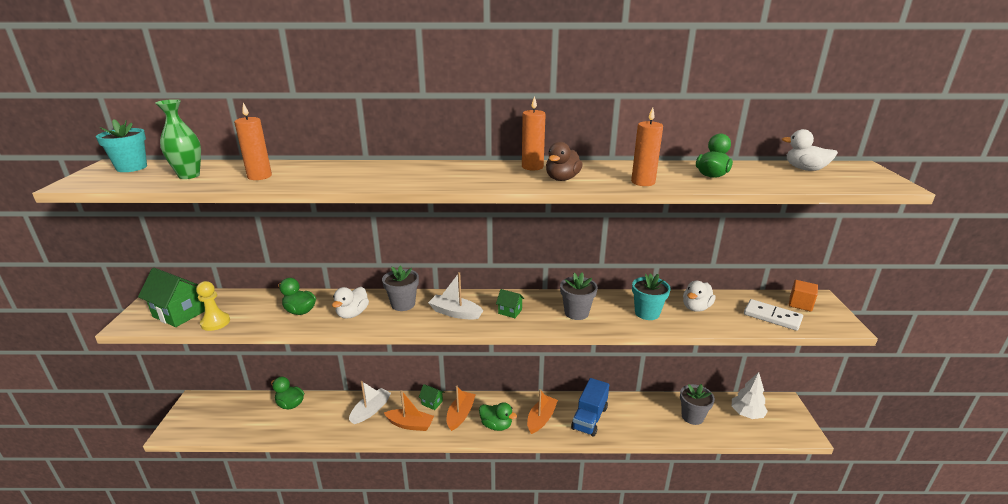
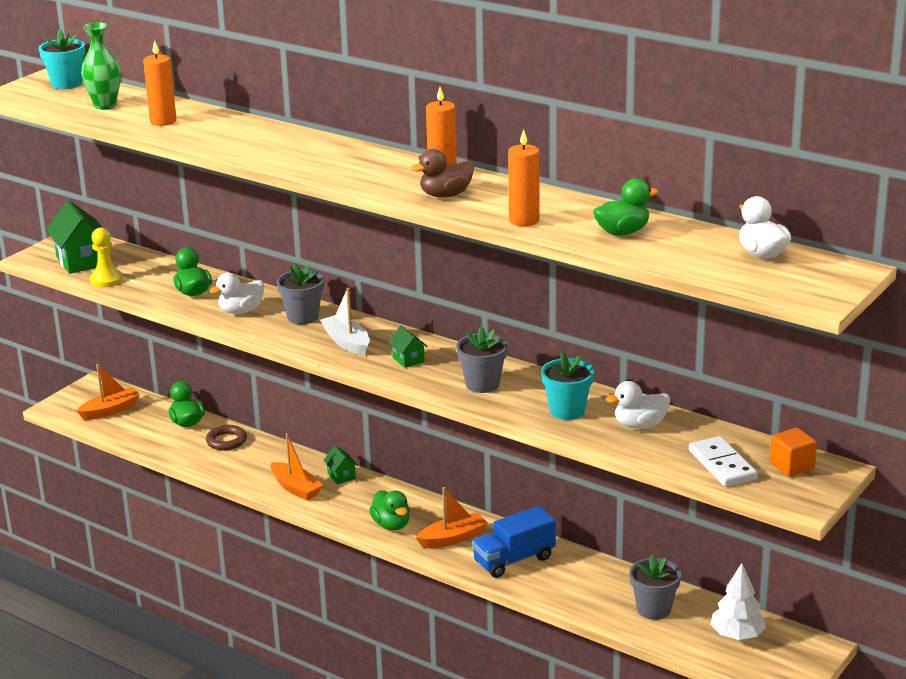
camera: 35 degrees right, 0 degrees up
white boat [349,381,391,424] -> none
orange boat [446,386,476,431] -> orange boat moved to [77,364,140,420]
none -> brown ring [206,425,247,450]

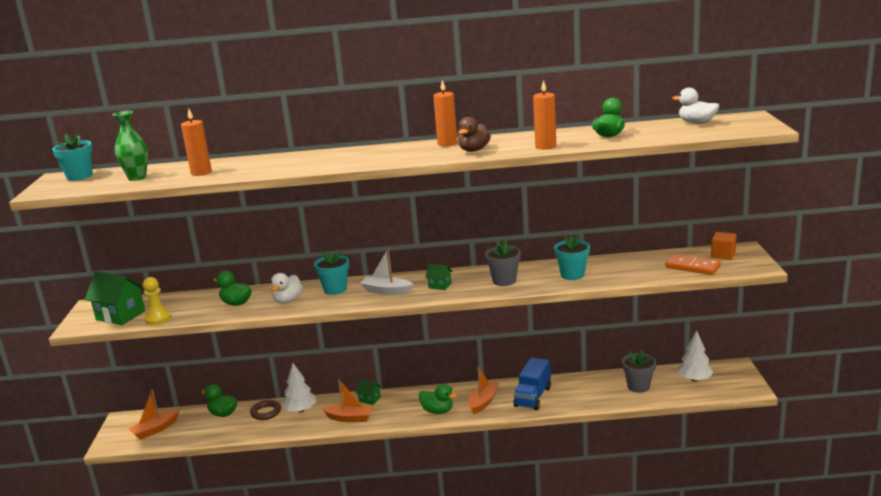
camera: 35 degrees left, 5 degrees down
orange boat [77,364,140,420] -> orange boat turned 150 degrees counterclockwise [129,390,179,440]
grey flower pot [277,263,324,324] -> turquoise flower pot [314,252,349,295]
white duck [606,381,670,429] -> none
white domino [689,436,758,487] -> orange domino [665,254,721,275]
none -> white tree [282,363,317,413]

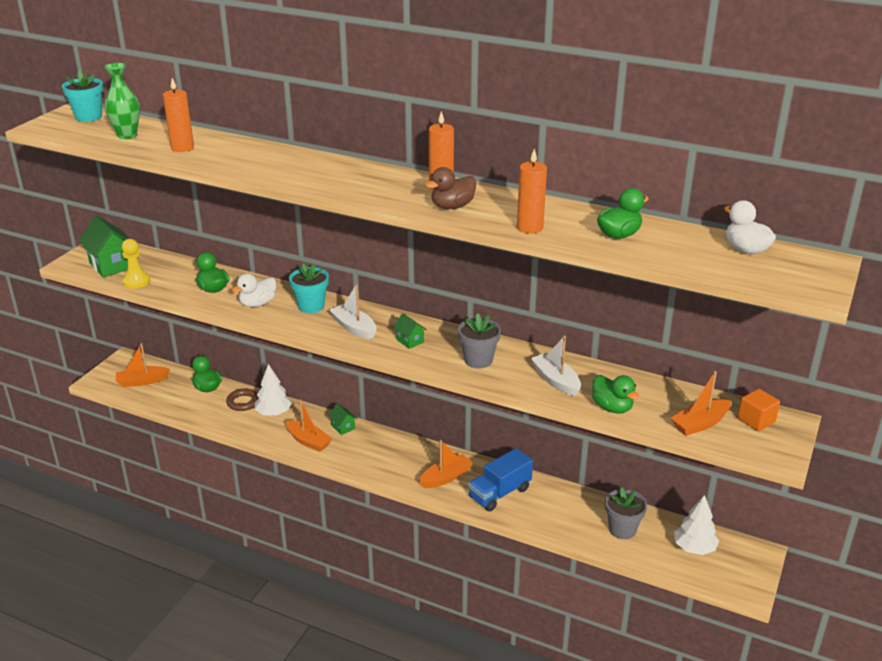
camera: 25 degrees right, 10 degrees up
green duck [419,384,457,414] -> green duck moved to [592,375,639,413]
turquoise flower pot [554,235,590,280] -> white boat [531,336,581,396]
orange domino [665,254,721,275] -> orange boat [671,371,731,436]

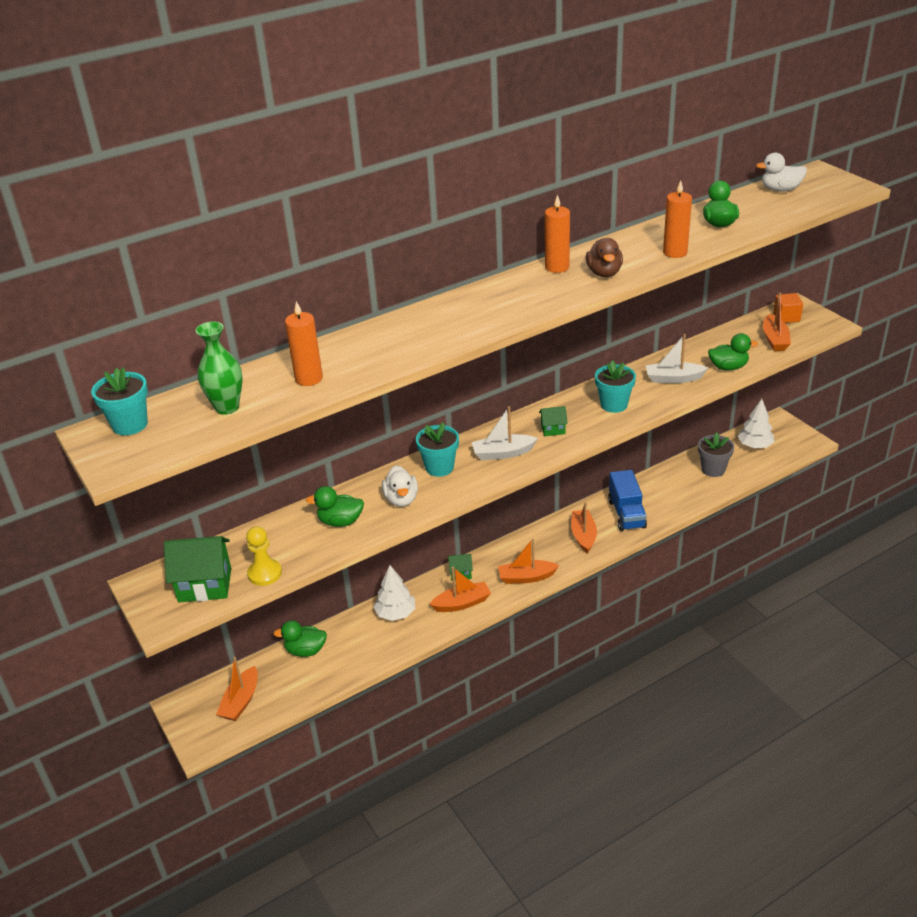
camera: 55 degrees left, 5 degrees up
brown ring [226,388,259,411] -> none
grey flower pot [458,313,501,369] -> turquoise flower pot [595,360,636,413]
none -> orange boat [498,538,559,584]

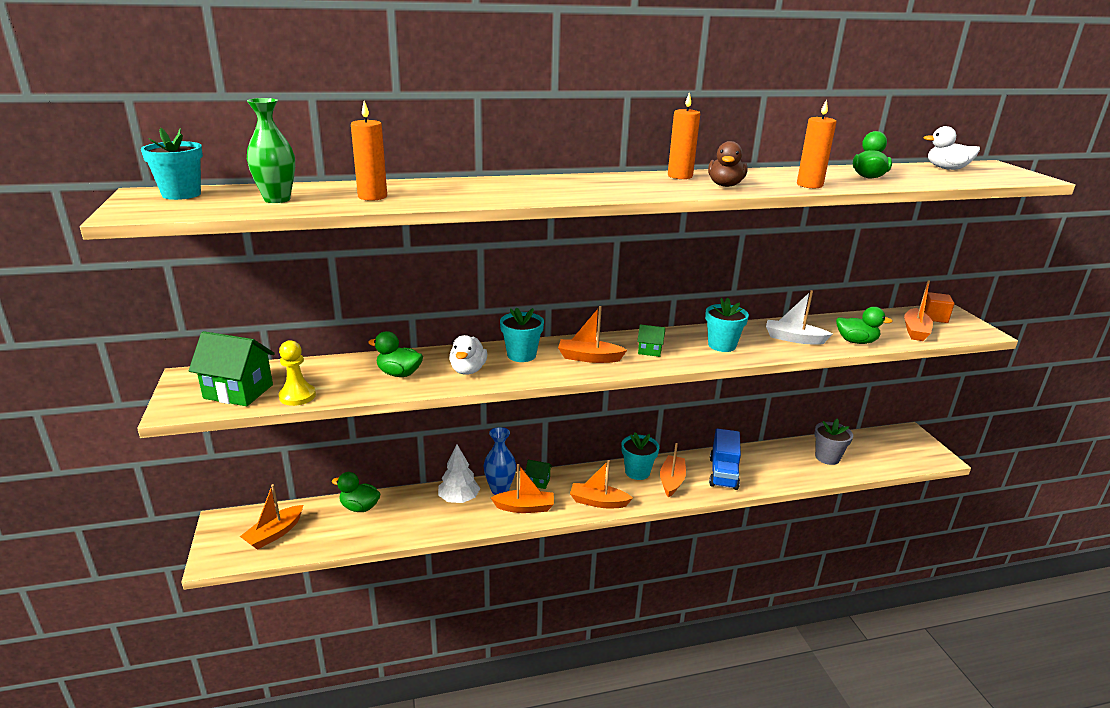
camera: 15 degrees right, 10 degrees down
white boat [472,406,538,460] -> orange boat [558,306,627,363]
white tree [737,399,774,448] -> none
none -> blue vase [483,427,516,495]
none -> turquoise flower pot [621,432,659,480]

